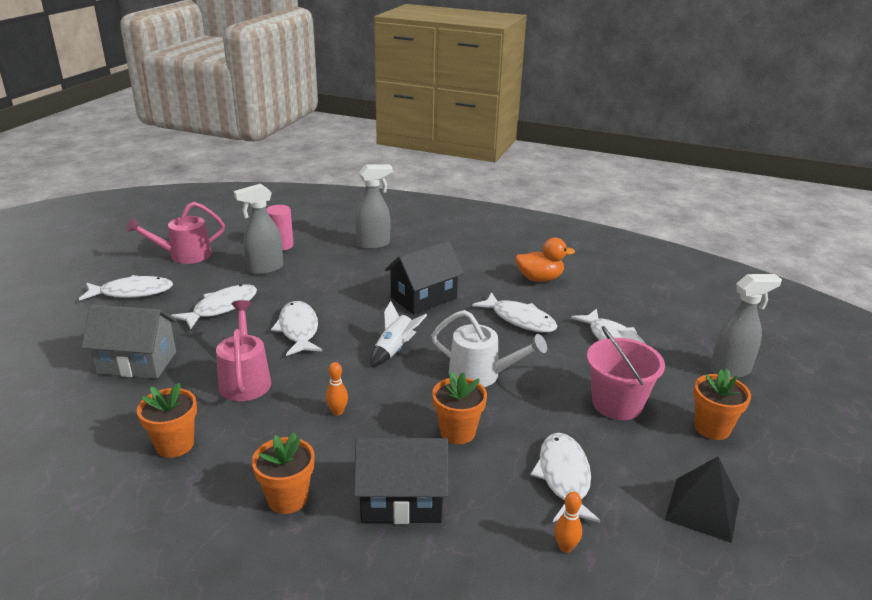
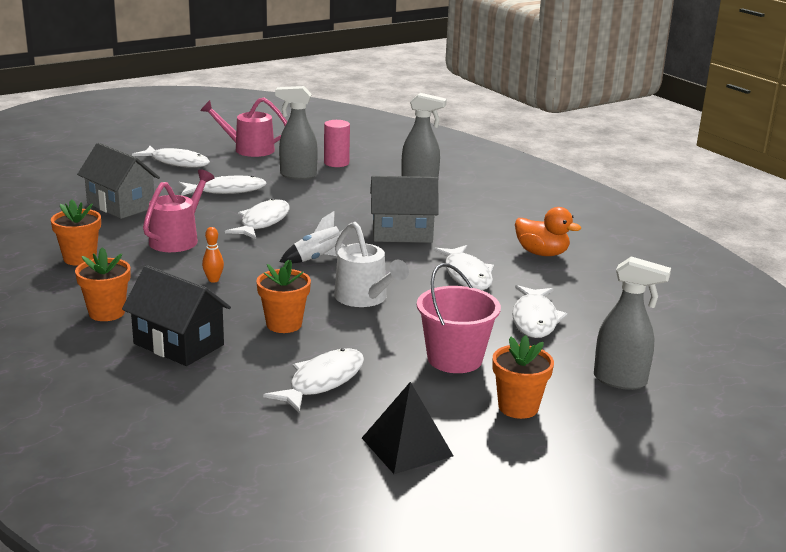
camera: 35 degrees right, 5 degrees down
black house [385,240,464,314] -> grey house [370,176,439,243]
orange bowling pin [554,492,582,553] -> none

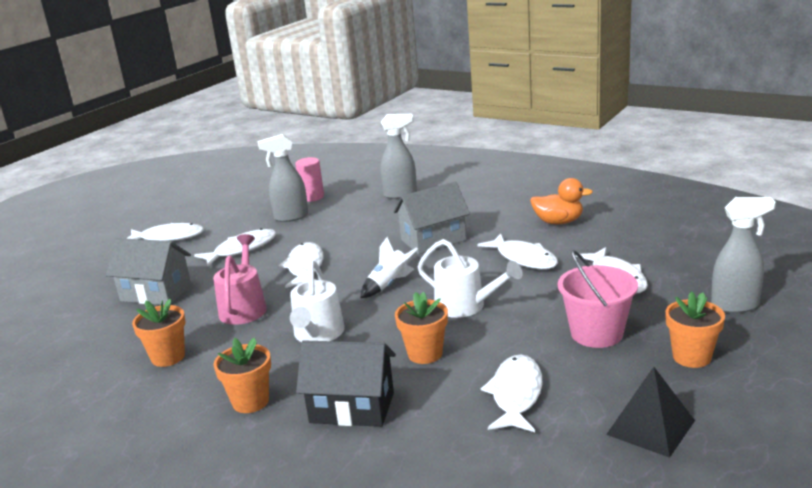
camera: 20 degrees left, 0 degrees up
pink watering can [200,97,287,157] -> none
orange bowling pin [202,227,224,283] -> white watering can [290,260,345,342]

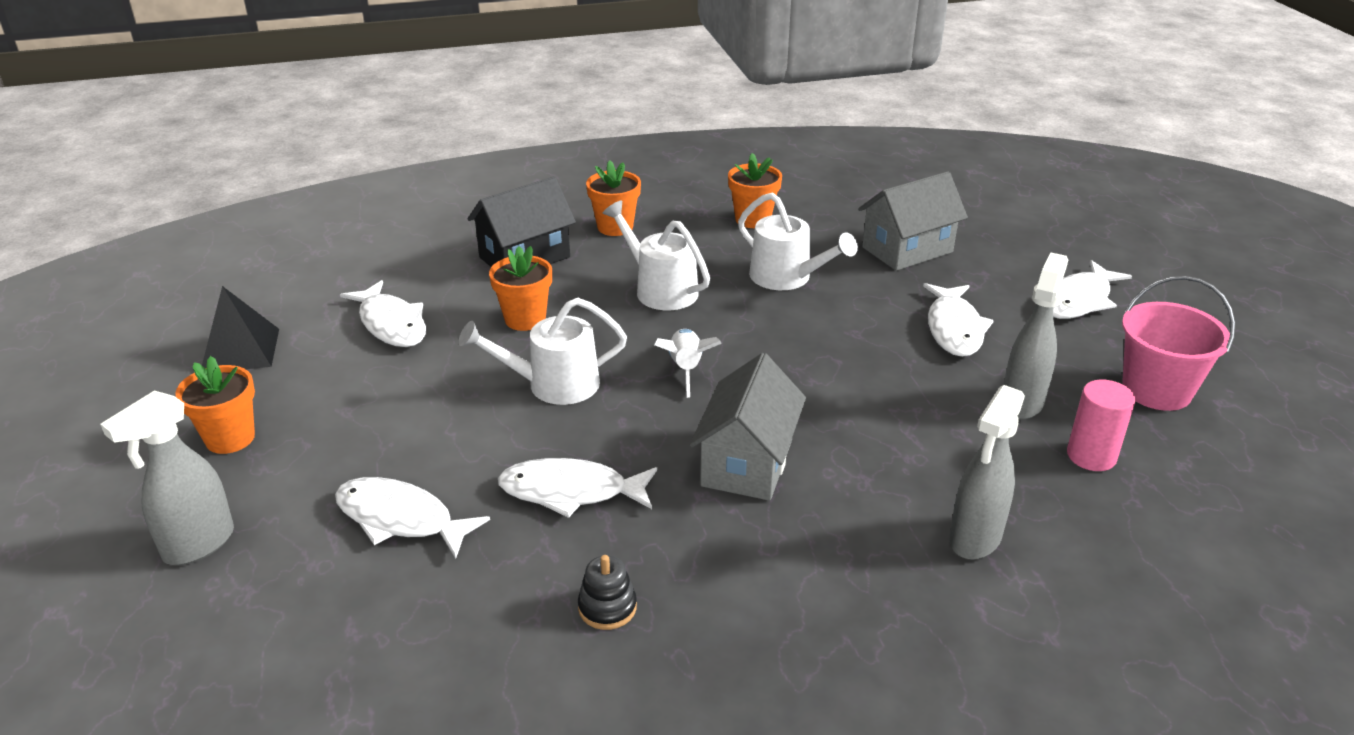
camera: 130 degrees right, 10 degrees up
pink watering can [213,234,267,325] -> white watering can [738,193,858,290]
white fish [278,242,324,288] -> none
orange duck [530,178,593,224] -> black stacking toy [578,555,637,630]
pink bucket [558,250,638,348] -> pink bucket moved to [1122,276,1235,411]

